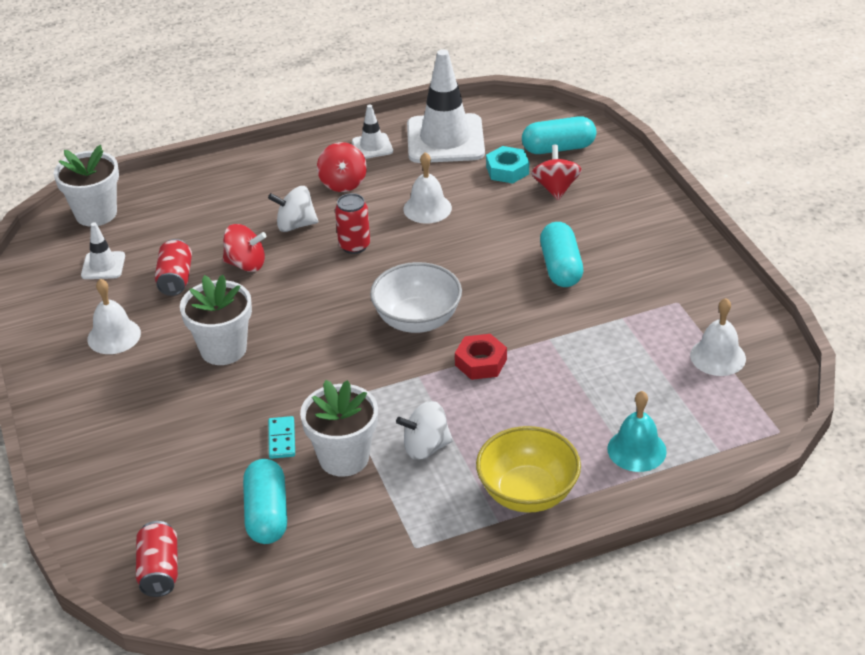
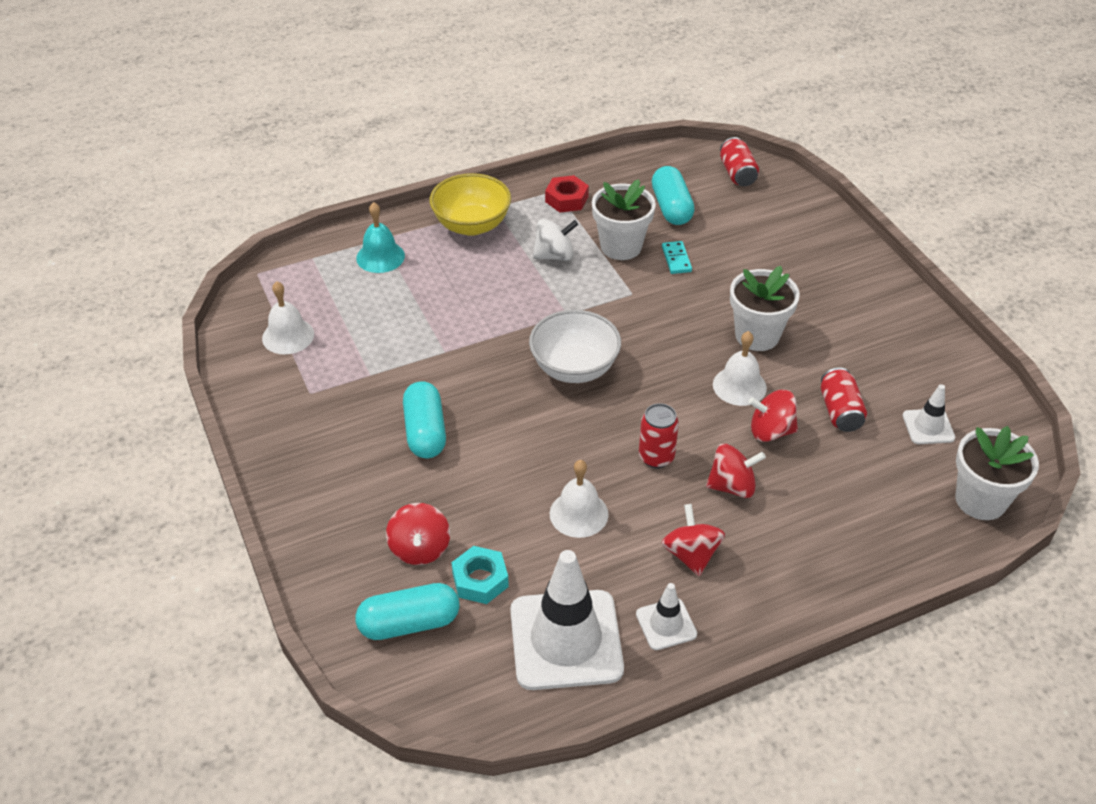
camera: 175 degrees right, 5 degrees up
white bell [87,279,141,354] -> white bell moved to [713,331,767,406]
white spinning top [268,186,318,232] -> red spinning top [706,444,766,498]
red nut [455,334,507,380] -> red nut moved to [545,175,589,212]

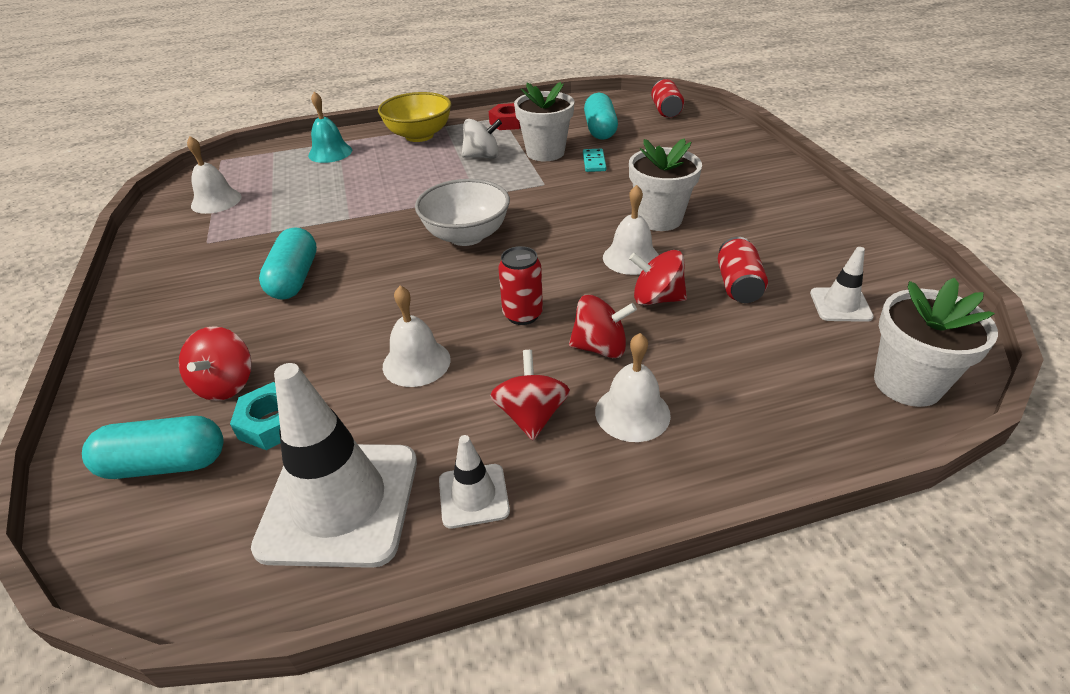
camera: 10 degrees right, 5 degrees down
none -> white bell [595,333,671,442]

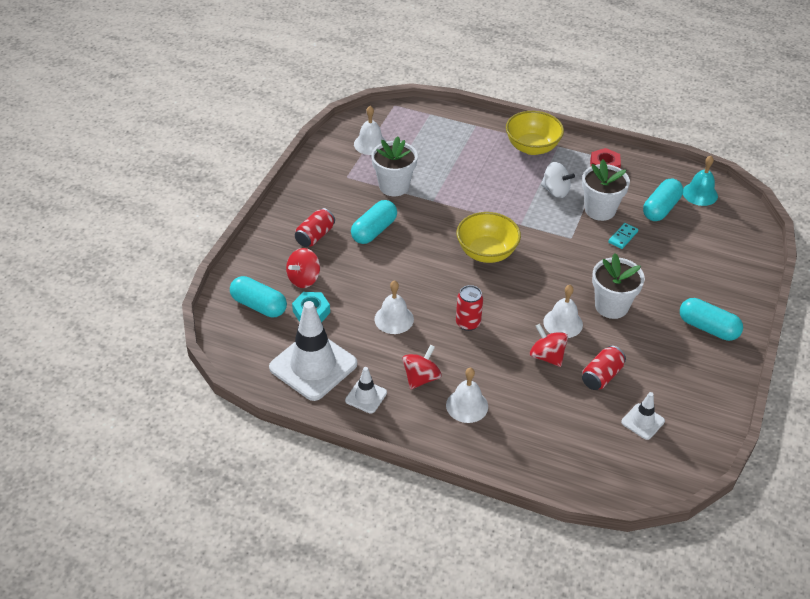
camera: 35 degrees right, 5 degrees up
turquoise bell [308,91,352,163] -> turquoise bell moved to [683,156,718,206]
white bowl [415,179,510,246] -> yellow bowl [457,212,521,263]
red spinning top [569,295,637,358] -> none
red can [651,79,684,118] -> red can moved to [295,208,335,247]
white flower pot [874,278,998,407] -> white flower pot moved to [371,136,418,196]
none -> turquoise capsule [680,298,743,341]

